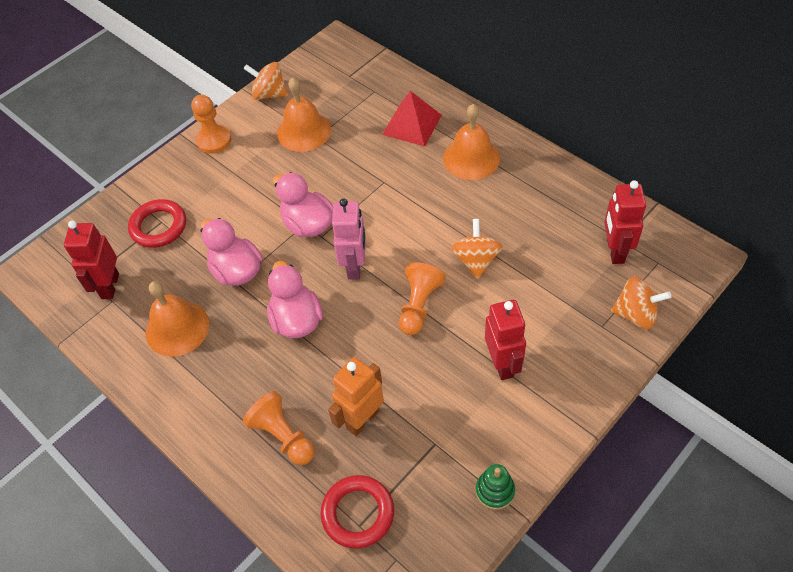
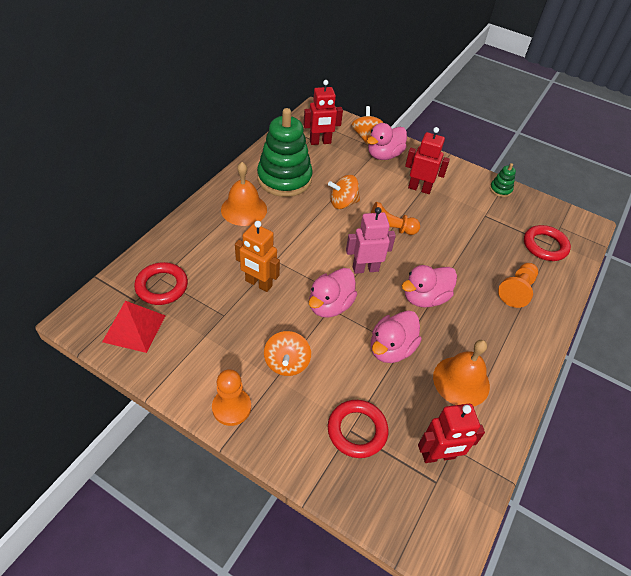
camera: 110 degrees left, 5 degrees down
orange spinning top [244,62,288,100] -> orange spinning top moved to [264,331,311,376]
orange bell [277,77,331,152] -> none
orange robot [328,357,384,436] -> orange robot moved to [235,221,280,292]
red pyramid [382,91,442,146] -> red pyramid moved to [102,301,166,353]
red robot [485,300,526,380] -> red robot turned 45 degrees clockwise [405,127,450,194]
none -> red ring [134,262,188,305]
none -> green stacking toy [257,108,313,197]
none -> pink duck [367,123,407,160]

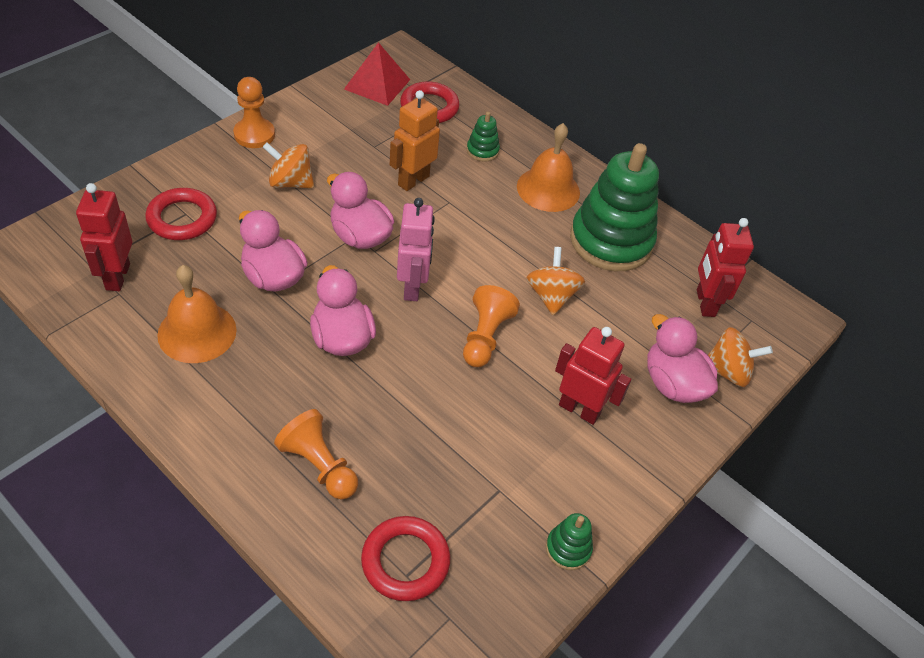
camera: 100 degrees right, 0 degrees up
red robot [405,127,450,194] -> red robot turned 90 degrees counterclockwise [555,327,631,425]
none -> green stacking toy [467,112,500,162]

